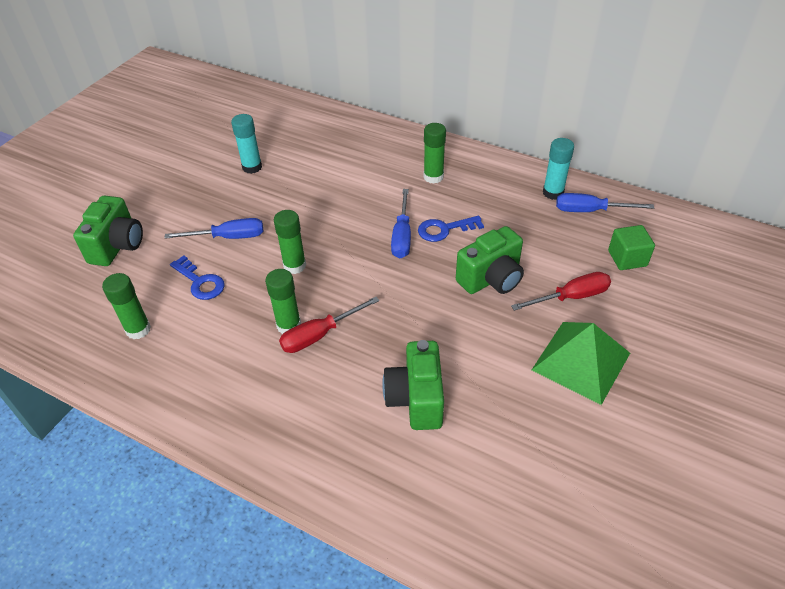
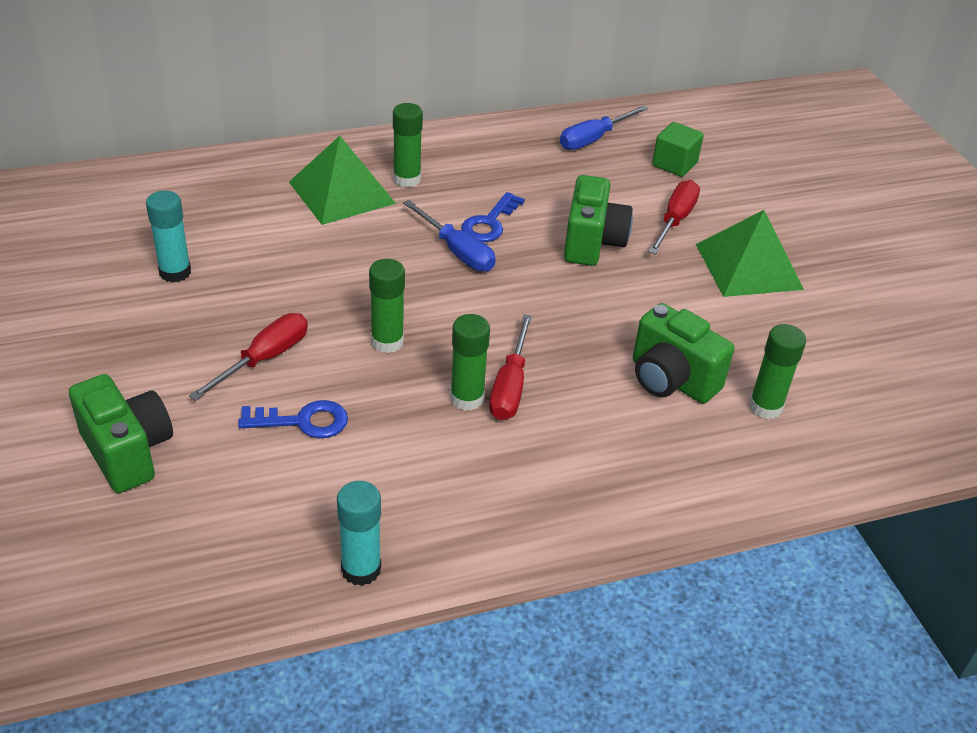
camera: 50 degrees left, 5 degrees down
green glue stick [102,273,151,339] -> green glue stick moved to [749,324,806,419]
blue screwdriver [164,218,263,239] -> red screwdriver [189,313,308,401]
turquoise glue stick [543,138,574,200] -> turquoise glue stick moved to [337,481,381,586]
none -> green pyramid [289,136,396,225]

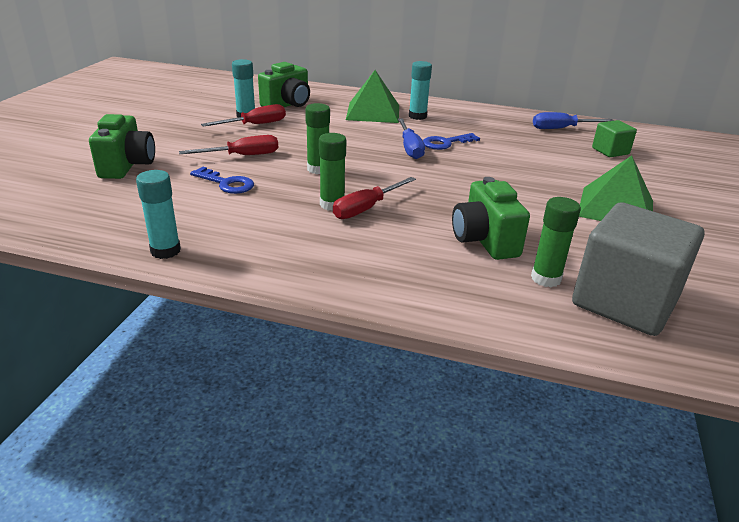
camera: 35 degrees right, 10 degrees down
green glue stick [393,103,423,188] -> turquoise glue stick [409,61,432,120]
green camera [564,175,633,266] -> green camera moved to [258,62,310,107]
red screwdriver [648,180,700,254] -> red screwdriver moved to [201,104,286,127]
none -> grey cube [572,202,704,336]

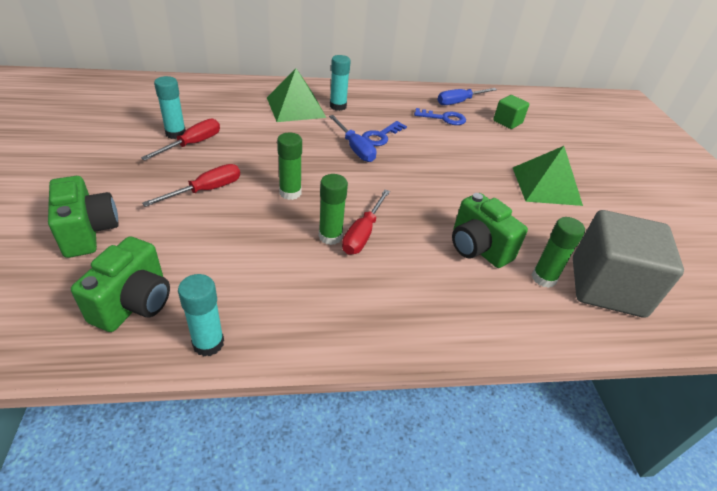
camera: 25 degrees left, 10 degrees up
blue key [190,167,254,194] -> blue key moved to [414,108,466,125]
green camera [258,62,310,107] -> green camera moved to [71,236,170,332]

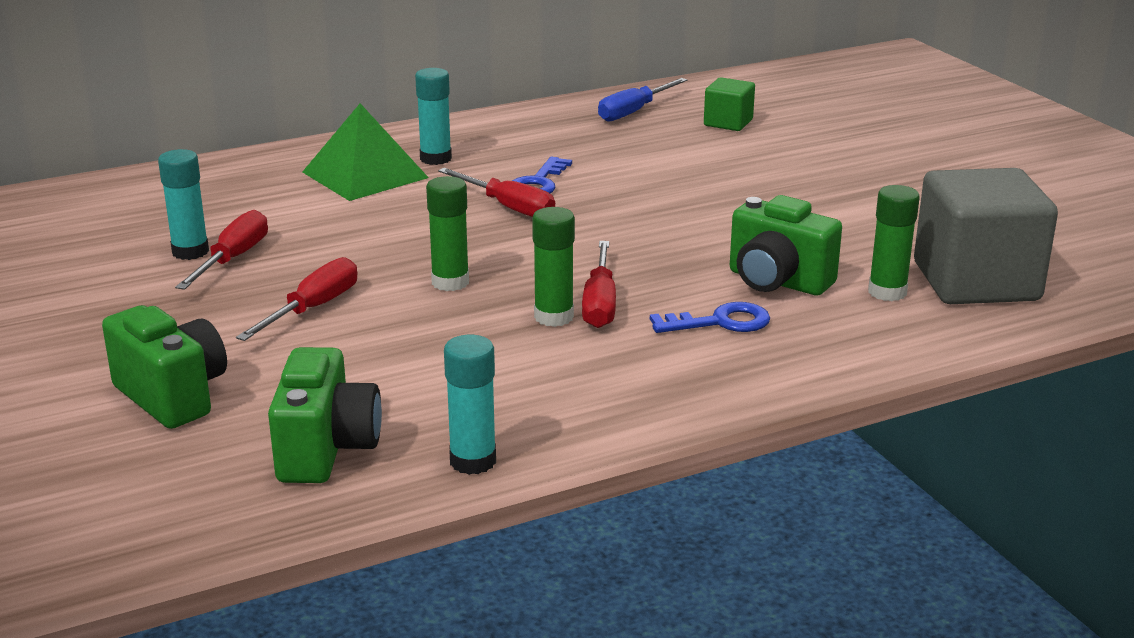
camera: 15 degrees left, 15 degrees down
blue screwdriver [329,115,376,162] -> red screwdriver [438,168,555,217]
blue key [414,108,466,125] -> blue key moved to [650,302,770,333]
green pyramid [513,146,583,206] -> none

